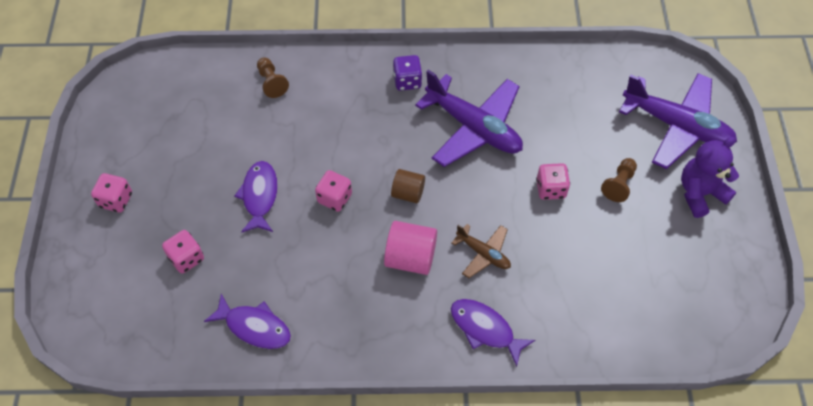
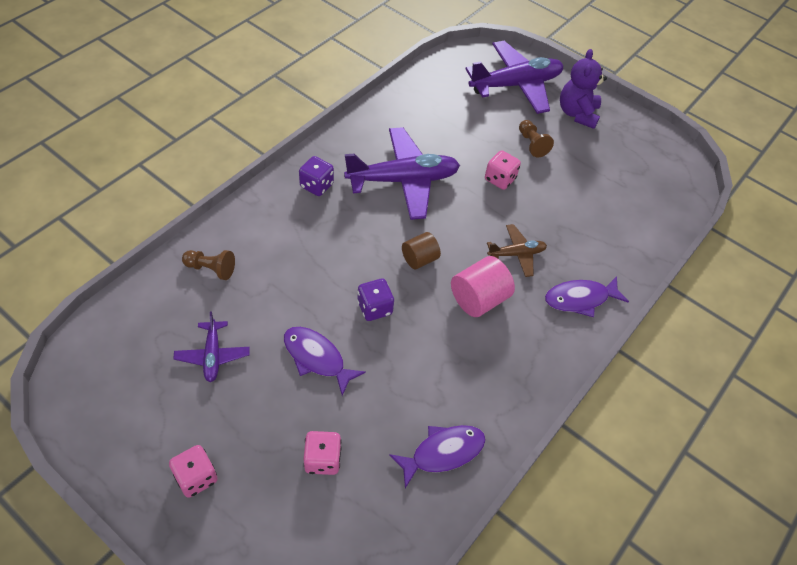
camera: 55 degrees left, 5 degrees down
pink dice [315,170,352,212] -> purple dice [357,279,394,321]
none -> purple plane [173,311,250,382]

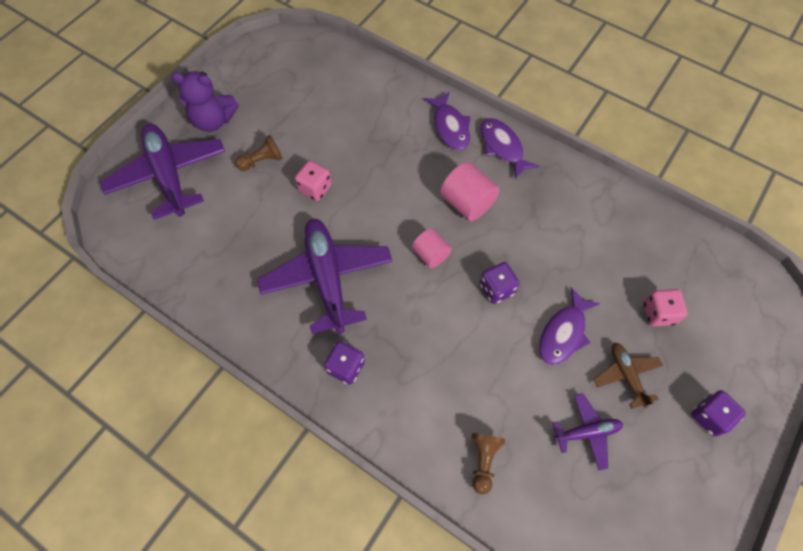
camera: 90 degrees left, 10 degrees up
pink dice [169,445,217,498] -> purple dice [691,390,746,437]
purple fish [389,425,486,488] -> purple fish moved to [480,118,539,179]
brown cylinder [402,232,441,269] -> pink cylinder [412,228,452,268]
brown plane [487,224,547,277] -> brown plane moved to [594,343,663,409]

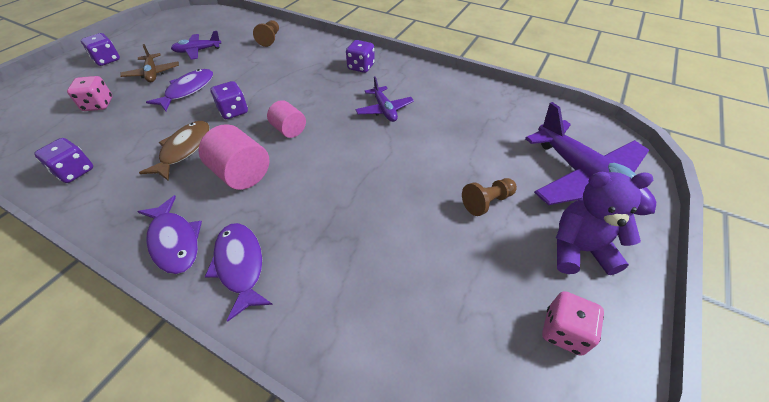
camera: 175 degrees right, 15 degrees down
purple plane [257,219,392,334] -> purple plane [355,76,414,122], size x0.50
pink dice [295,161,332,201] -> pink dice moved to [542,291,604,356]
none -> purple dice [34,138,93,183]
none -> brown fish [139,121,210,181]

